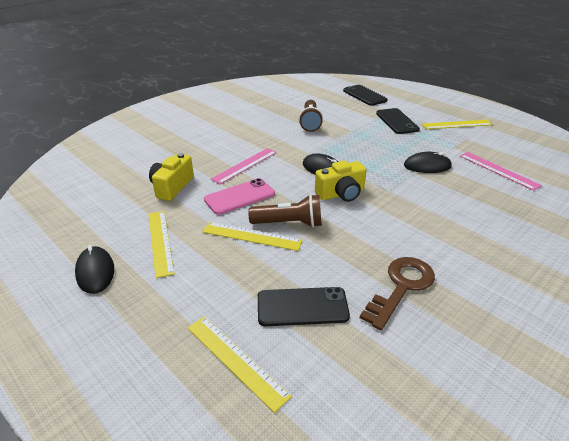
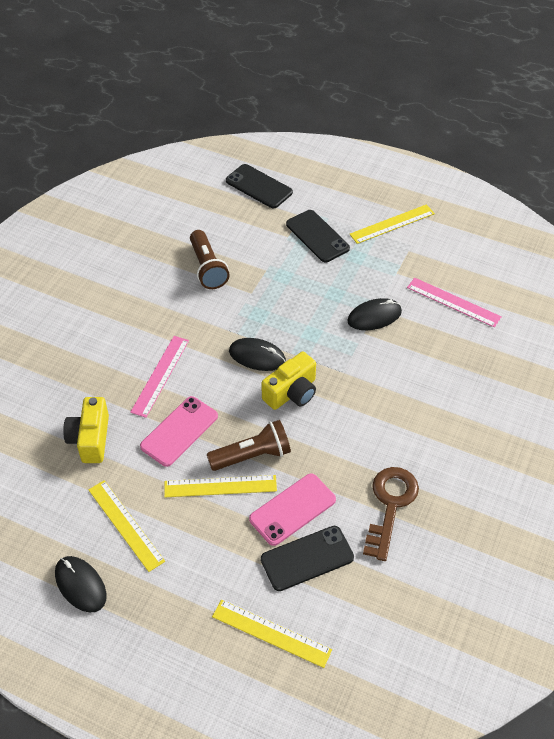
camera: 20 degrees left, 15 degrees up
none -> pink phone [249,473,336,546]

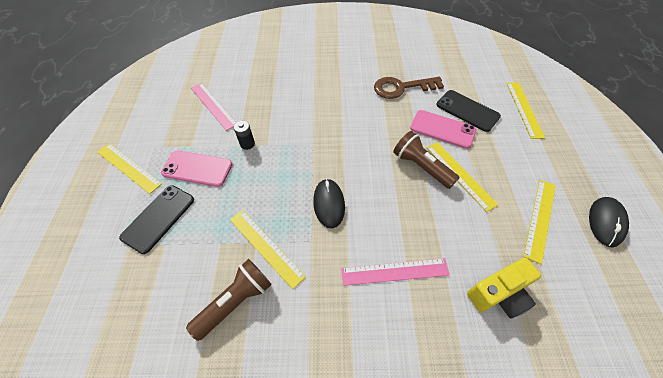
camera: 115 degrees left, 5 degrees up
pink phone [140,396,218,467] -> pink phone moved to [161,151,232,187]
black phone [226,164,293,208] -> none
yellow camera [261,352,316,410] -> none
black mouse [347,298,402,330] -> black battery [234,121,255,150]
pink ruler [407,278,502,328] -> pink ruler turned 45 degrees counterclockwise [191,83,236,131]
none -> yellow ruler [230,210,306,289]

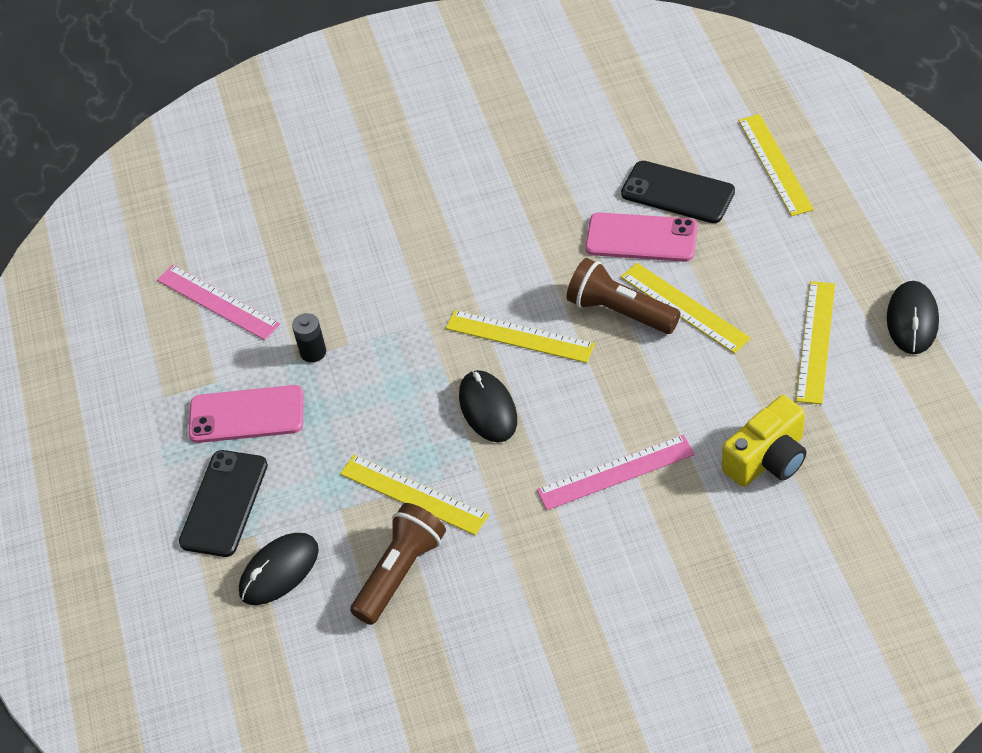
camera: 10 degrees left, 5 degrees down
yellow ruler [97,143,162,194] -> yellow ruler moved to [446,310,595,363]
brown key [374,77,444,99] -> none
none -> black mouse [239,533,319,605]

